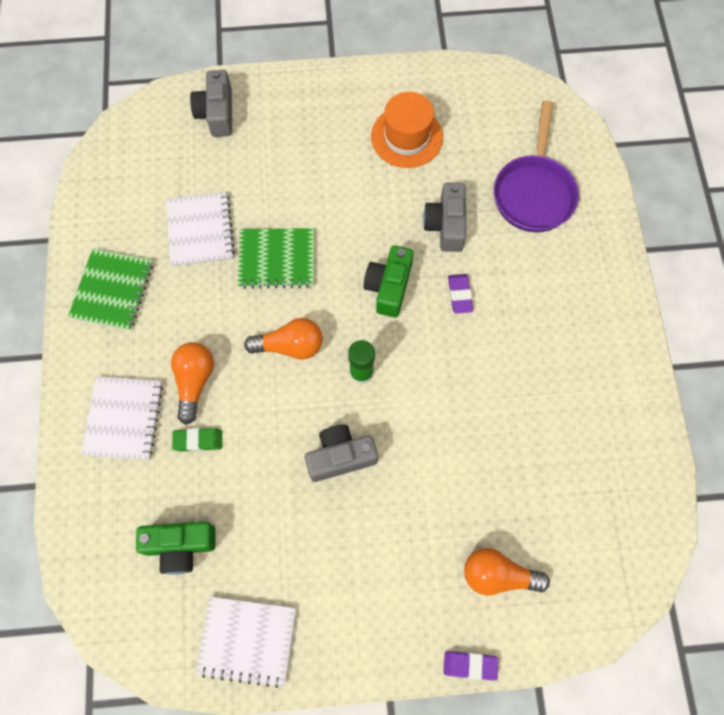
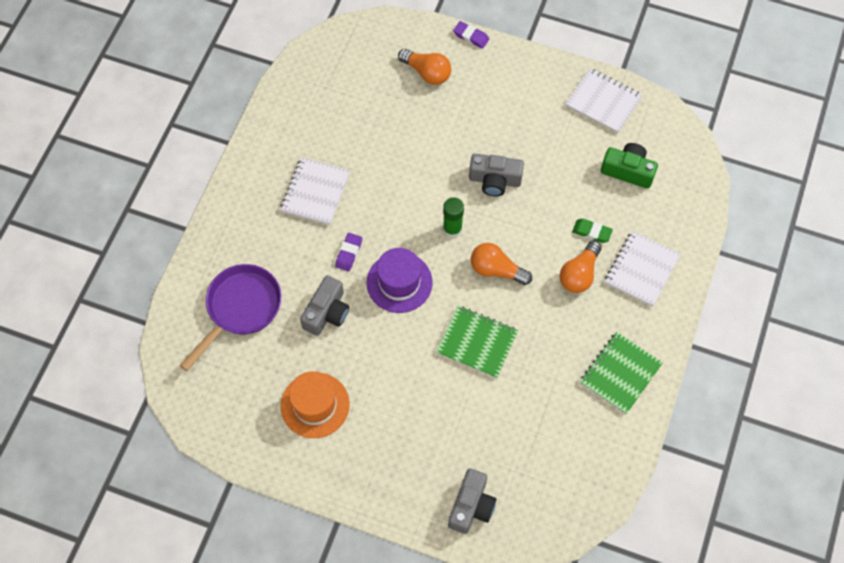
camera: 155 degrees left, 5 degrees down
white notebook [166,192,235,267] -> white notebook moved to [281,157,350,225]
green camera [363,245,414,318] -> purple hat [367,248,433,313]

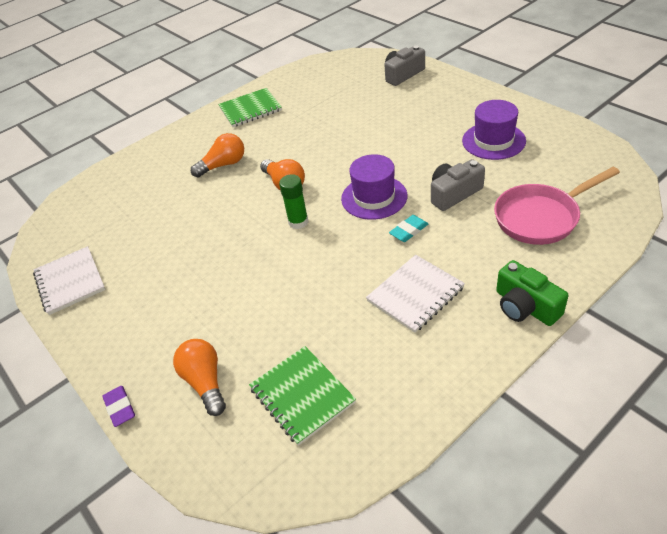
camera: 145 degrees left, 20 degrees down
purple pan [180,264,281,371] -> pink pan [494,167,620,245]
orange hat [281,371,350,438] -> purple hat [462,100,526,160]
purple eraser [335,233,362,272] -> turquoise eraser [389,215,428,242]
green notebook [436,306,518,379] -> green notebook moved to [249,346,356,446]
grey camera [469,154,524,197] -> none
green eraser [572,219,613,243] -> none
green camera [601,143,658,189] -> green camera moved to [496,260,568,326]
white notebook [605,231,680,307] -> none

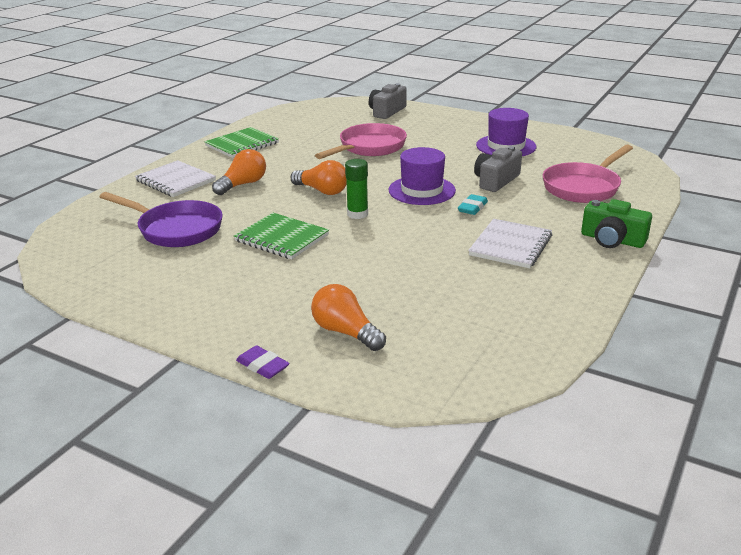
camera: 25 degrees left, 15 degrees down
white notebook [33,246,106,315] -> white notebook moved to [135,160,216,197]
green notebook [249,346,356,446] -> green notebook moved to [234,213,329,259]
none -> purple pan [99,192,223,247]
none -> pink pan [315,123,407,159]

